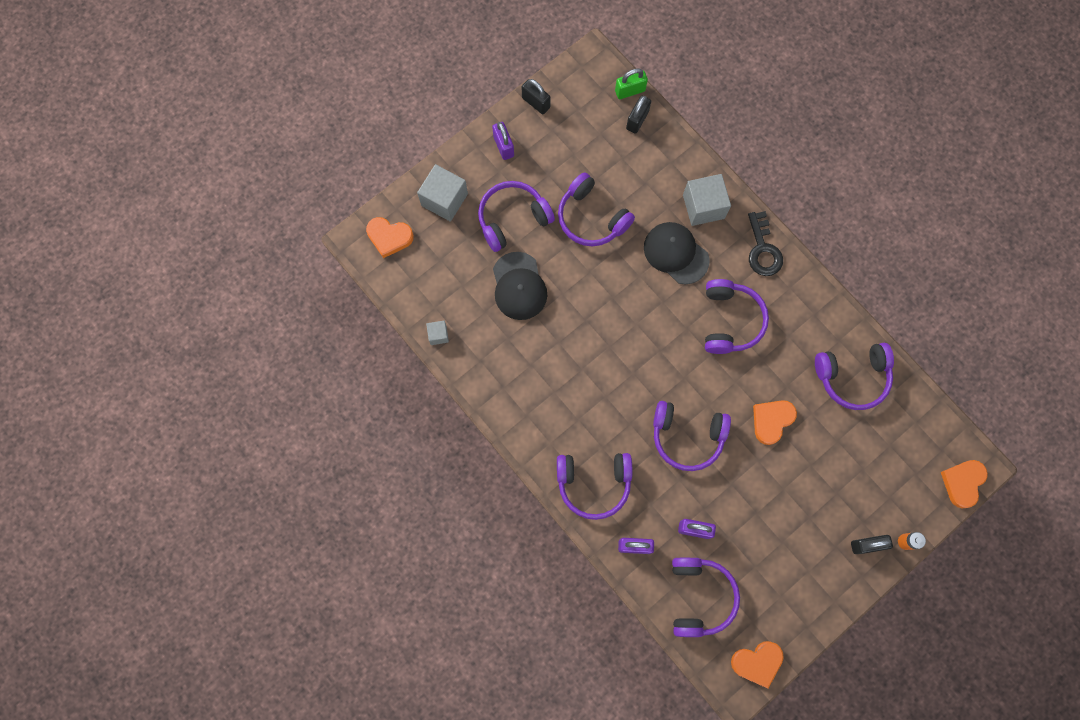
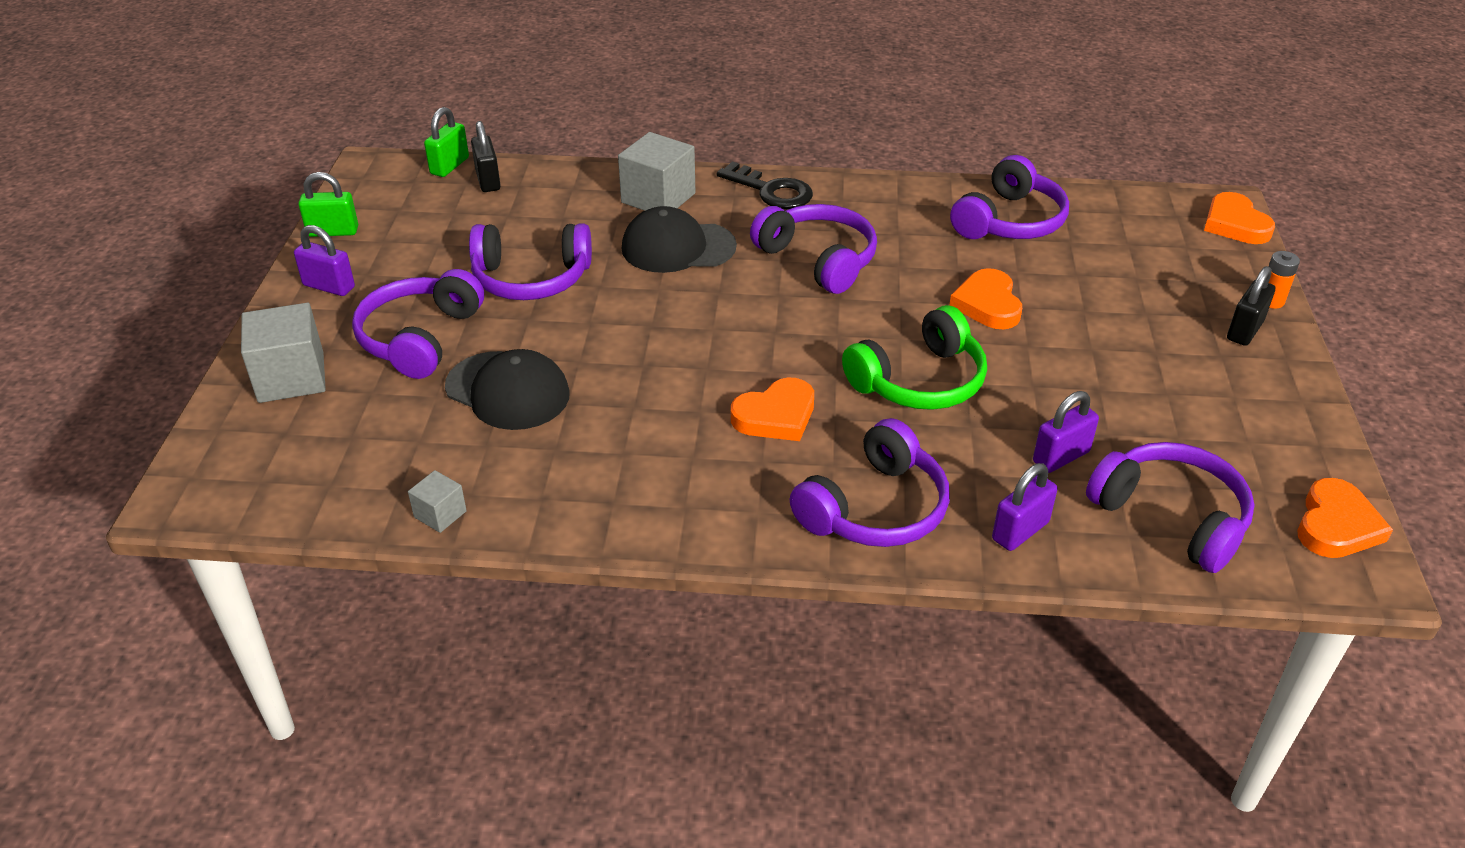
camera: 45 degrees left, 35 degrees down
orange heart [366,217,414,258] -> orange heart moved to [731,378,814,441]
black padlock [522,79,551,114] -> green padlock [298,172,358,237]
purple headphones [653,401,731,471] -> green headphones [842,305,987,410]

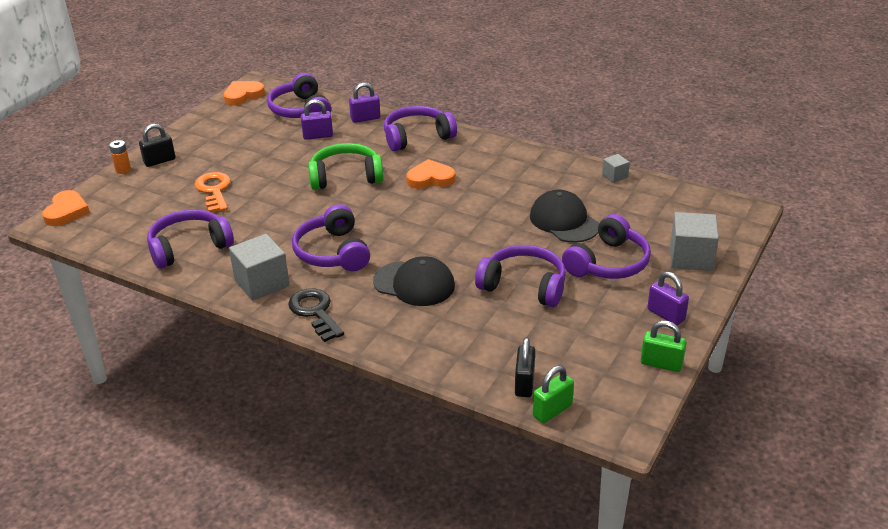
camera: 155 degrees left, 5 degrees down
grey cube [618,132,695,211] -> grey cube moved to [229,234,290,301]
orange heart [949,268,1022,329] -> none
none -> orange key [194,172,231,213]

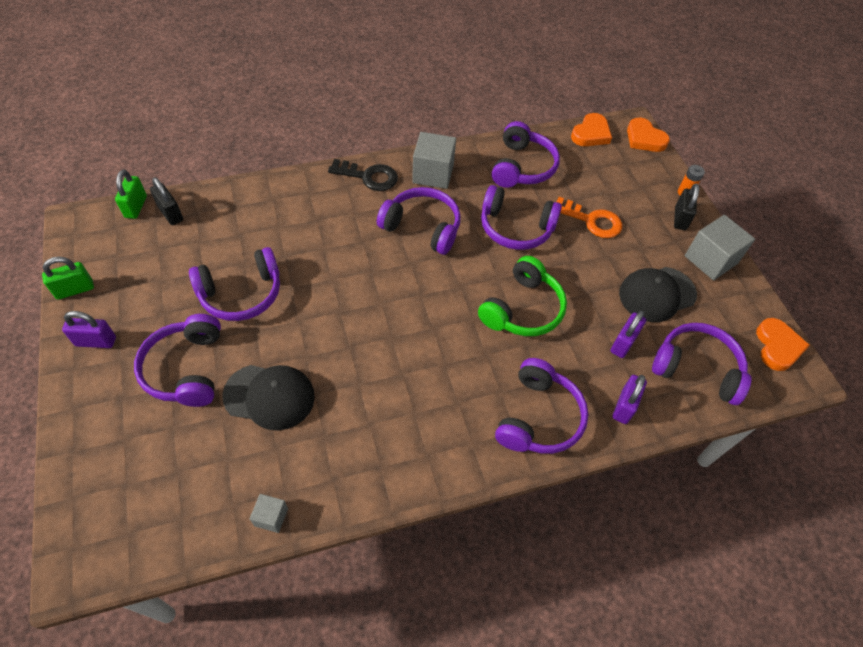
camera: 130 degrees right, 20 degrees up
black cap [373,256,455,306] -> black cap moved to [619,267,697,322]
orange heart [406,159,455,189] -> orange heart moved to [571,113,612,146]
grey cube [670,212,719,271] -> grey cube moved to [685,215,755,281]
none -> purple headphones [481,185,562,250]

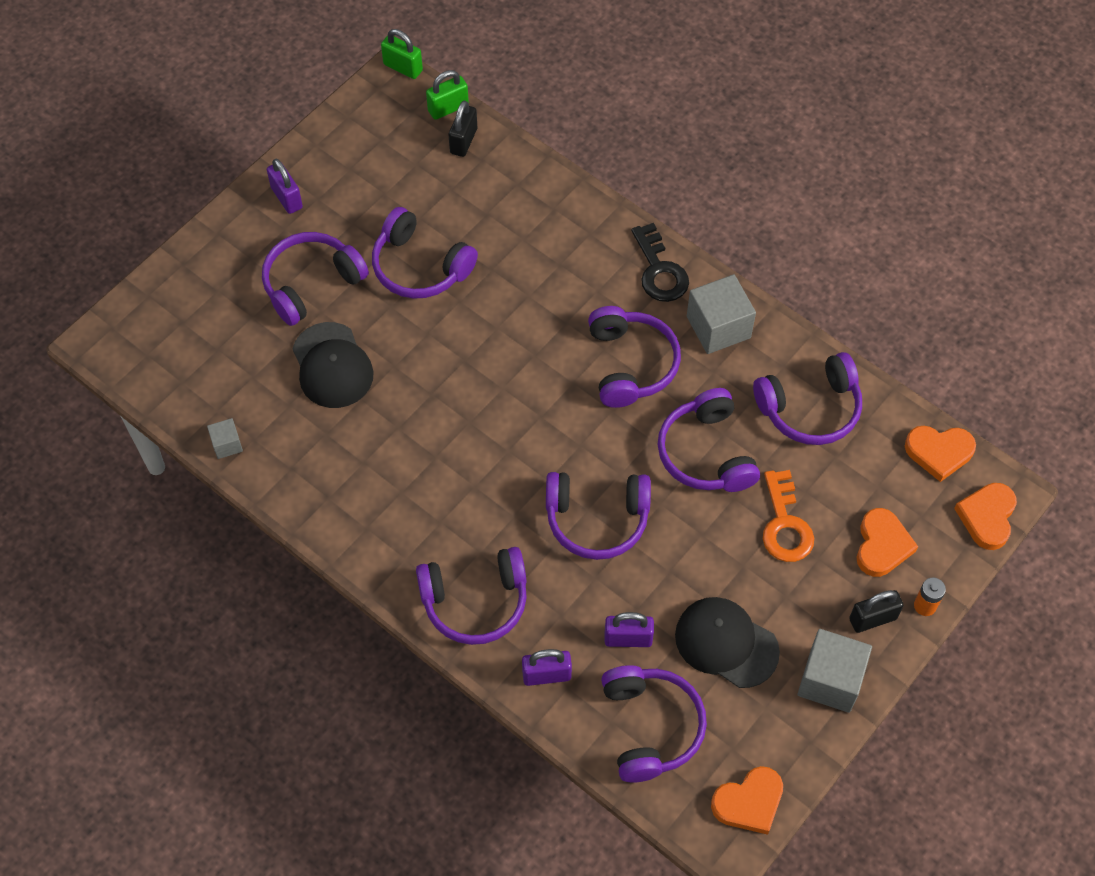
camera: 60 degrees right, 5 degrees up
green padlock [42,257,94,300] -> green padlock moved to [381,29,423,79]
green headphones [478,256,567,336] -> purple headphones [546,472,651,560]
none -> orange heart [857,508,918,577]

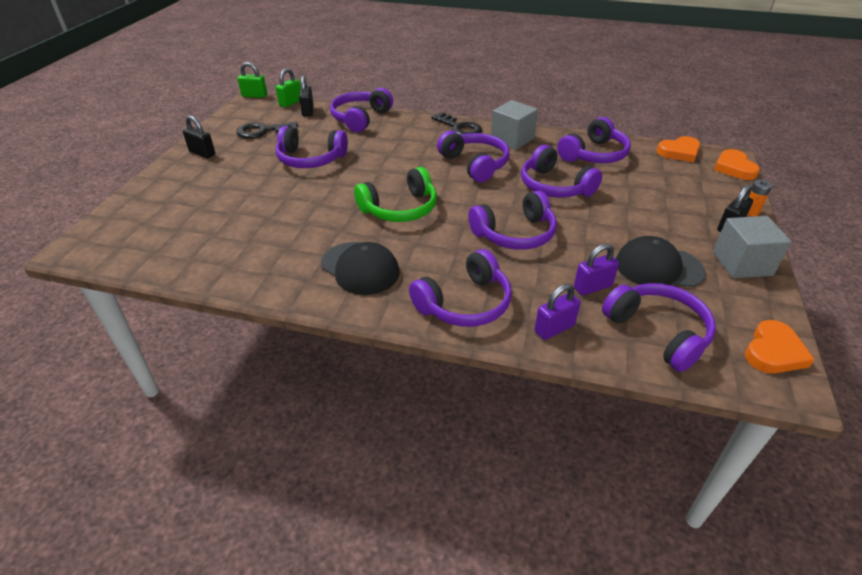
camera: 25 degrees left, 20 degrees down
grey cube [207,418,243,459] -> none
purple headphones [262,232,369,326] -> purple headphones moved to [330,88,393,132]
purple padlock [267,159,303,214] -> black padlock [183,116,215,158]
black cap [293,322,374,408] -> black cap moved to [321,242,400,295]
orange key [763,470,814,562] -> none
orange heart [857,508,918,577] -> none
none -> black key [236,121,298,139]
none -> green headphones [354,167,437,222]

